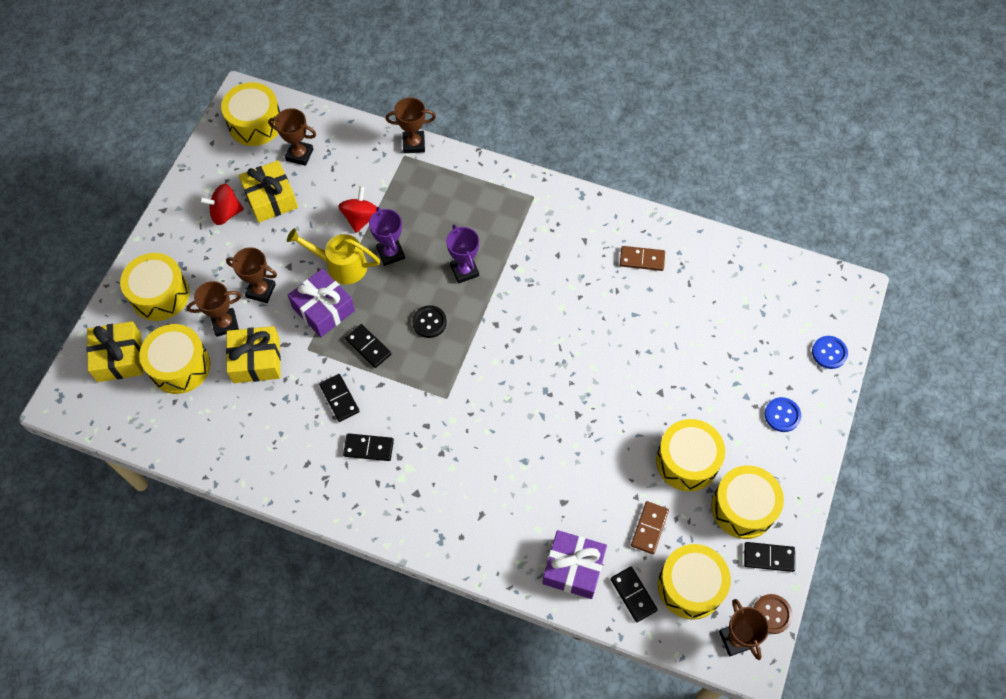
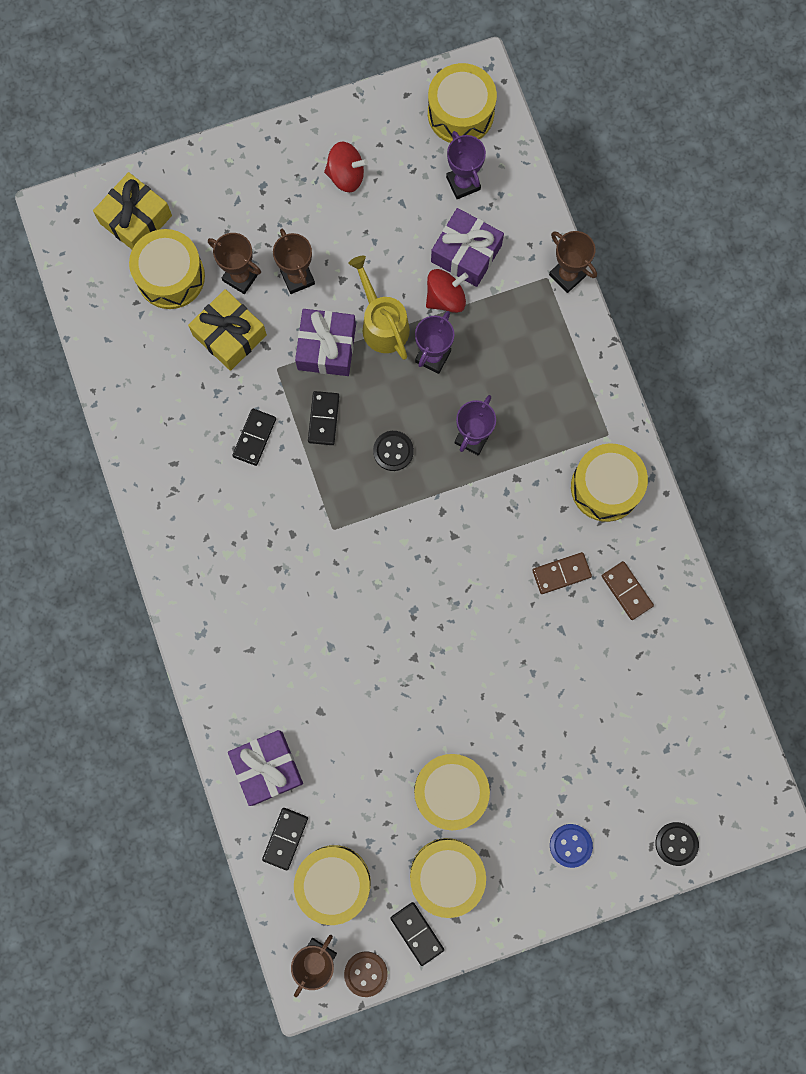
camera: 50 degrees right, 15 degrees up
yellow drum [120,253,190,321] -> yellow drum moved to [571,443,648,522]
red spinning top [199,184,244,225] -> red spinning top turned 150 degrees clockwise [324,141,368,192]
yellow gift [239,160,298,223] -> none
brown trophy [268,108,316,166] -> purple trophy [446,131,486,199]
black domino [343,433,394,461] -> none
brown domino [631,501,669,554] -> brown domino moved to [532,552,592,594]
blue button [812,336,848,369] -> black button [655,822,699,866]
none -> purple gift [431,208,504,287]

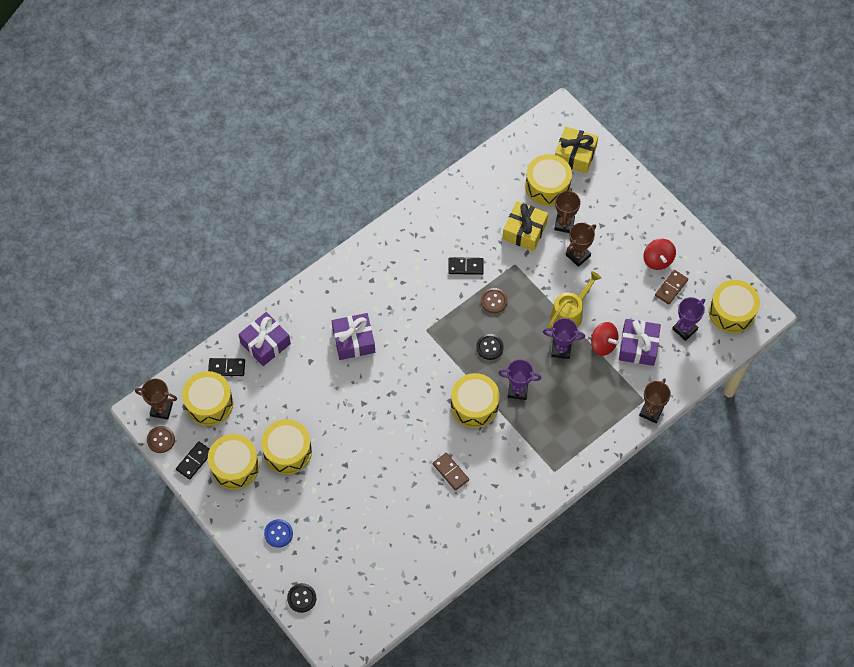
camera: 70 degrees right, 15 degrees down
purple gift [295,309,356,376] -> purple gift moved to [332,313,375,360]
black domino [308,391,339,445] -> brown button [481,288,508,313]
yellow drum [571,443,648,522] -> yellow drum moved to [451,373,499,428]
brown domino [602,561,654,620] -> brown domino moved to [655,270,688,305]

